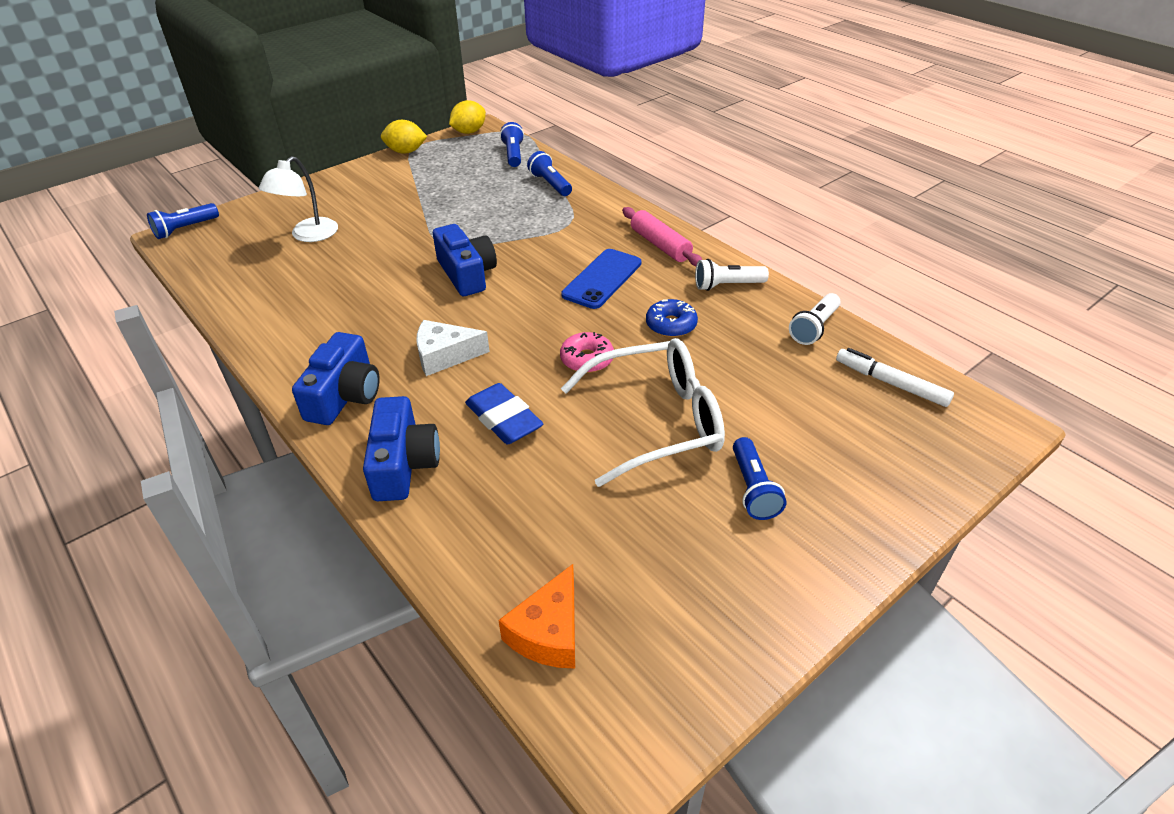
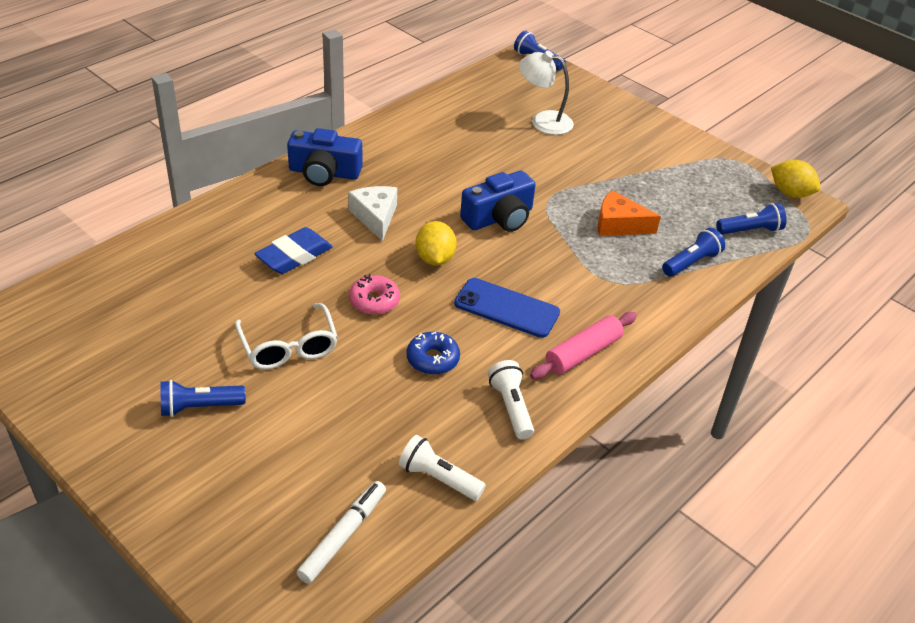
camera: 80 degrees right, 0 degrees up
blue camera [363,396,440,501] -> none
yellow lemon [381,120,427,154] -> yellow lemon moved to [415,221,457,266]
orange cheese [498,564,575,669] -> orange cheese moved to [598,190,661,236]
white glasses [561,338,725,487] -> white glasses [235,303,338,369], size x0.67

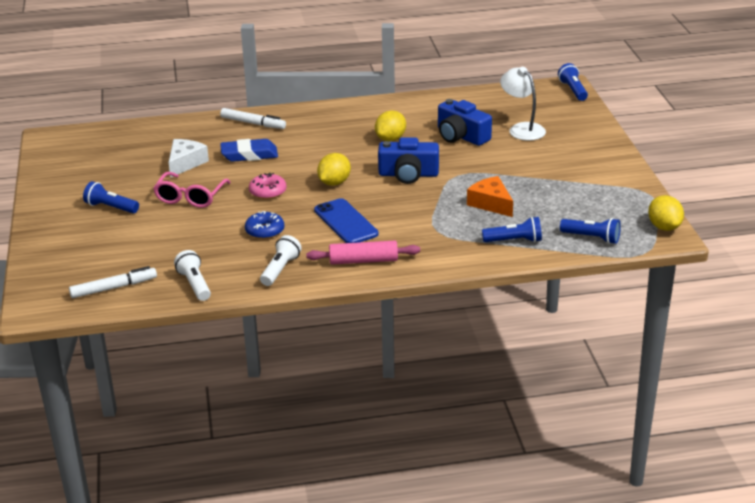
camera: 40 degrees right, 10 degrees down
white glasses [235,303,338,369] -> pink glasses [153,172,231,208]
blue camera [287,128,362,186] -> blue camera moved to [438,99,492,146]
white cheese [348,186,397,241] -> white cheese moved to [169,139,209,178]
none -> white marker [220,108,286,129]
none -> yellow lemon [375,110,406,141]

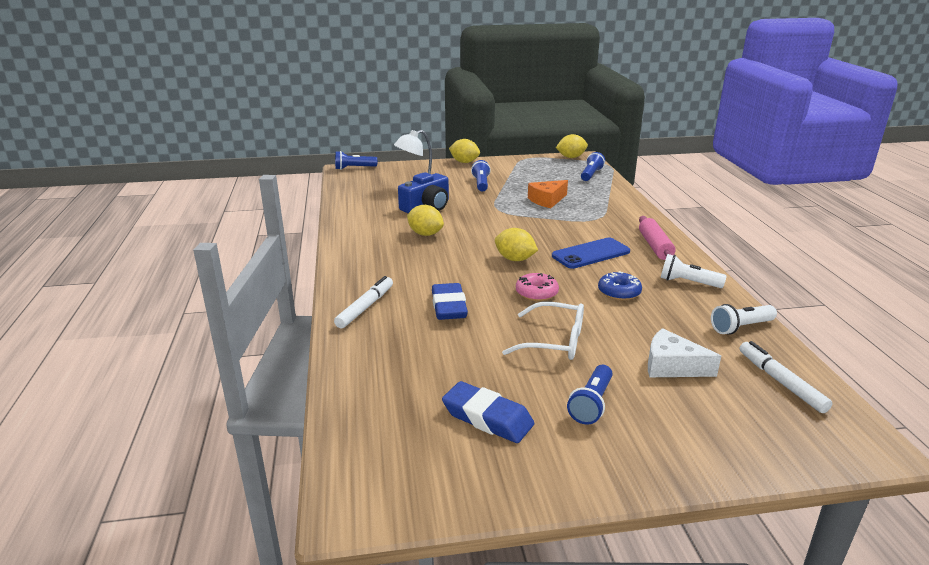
camera: 90 degrees left, 5 degrees down
pink glasses [153,172,231,208] -> white glasses [502,302,584,360]
white cheese [169,139,209,178] -> white cheese moved to [648,328,721,377]
blue camera [378,137,439,184] -> none
blue flashlight [482,217,542,242] -> blue flashlight moved to [471,160,491,192]
none -> blue eraser [442,381,534,443]
none -> yellow lemon [449,139,480,163]

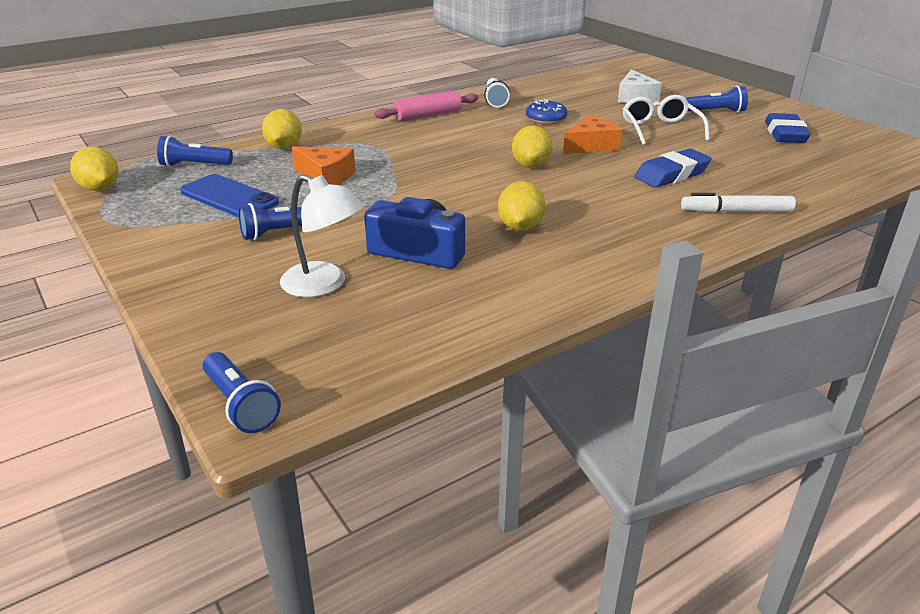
camera: 115 degrees left, 5 degrees up
yellow lemon [449,139,480,163] -> yellow lemon moved to [262,109,302,149]
pink donut [516,273,559,301] -> orange cheese [563,115,622,154]
blue phone [552,238,630,269] -> blue phone moved to [180,174,279,217]
white flashlight [711,304,777,335] -> none
white marker [739,341,833,413] -> none

